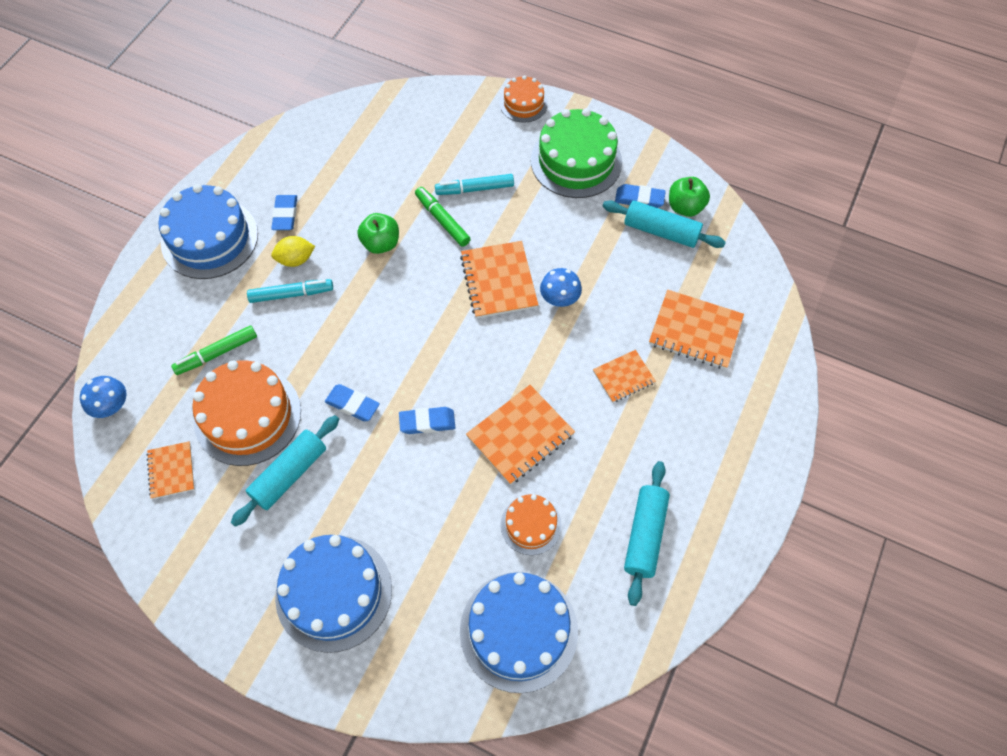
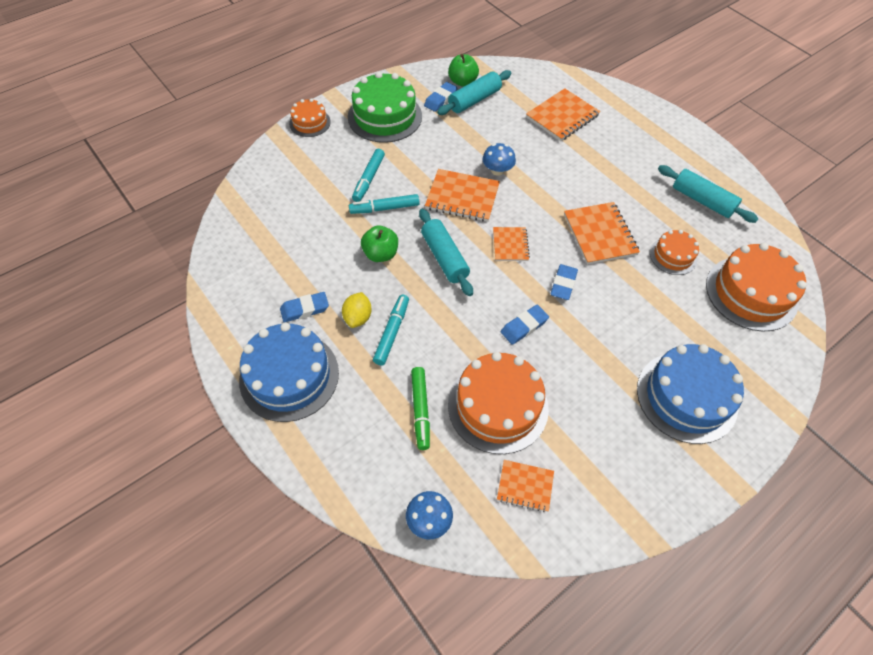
camera: 65 degrees left, 5 degrees down
turquoise rolling pin [231,415,339,527] -> turquoise rolling pin moved to [419,209,473,296]
blue eraser [271,195,297,230] -> blue eraser turned 45 degrees counterclockwise [280,292,329,322]
green marker [415,187,471,247] -> turquoise marker [349,194,420,214]
blue cake [460,572,578,693] -> orange cake [706,243,807,332]
orange notebook [593,350,656,403] -> orange notebook moved to [493,227,530,261]

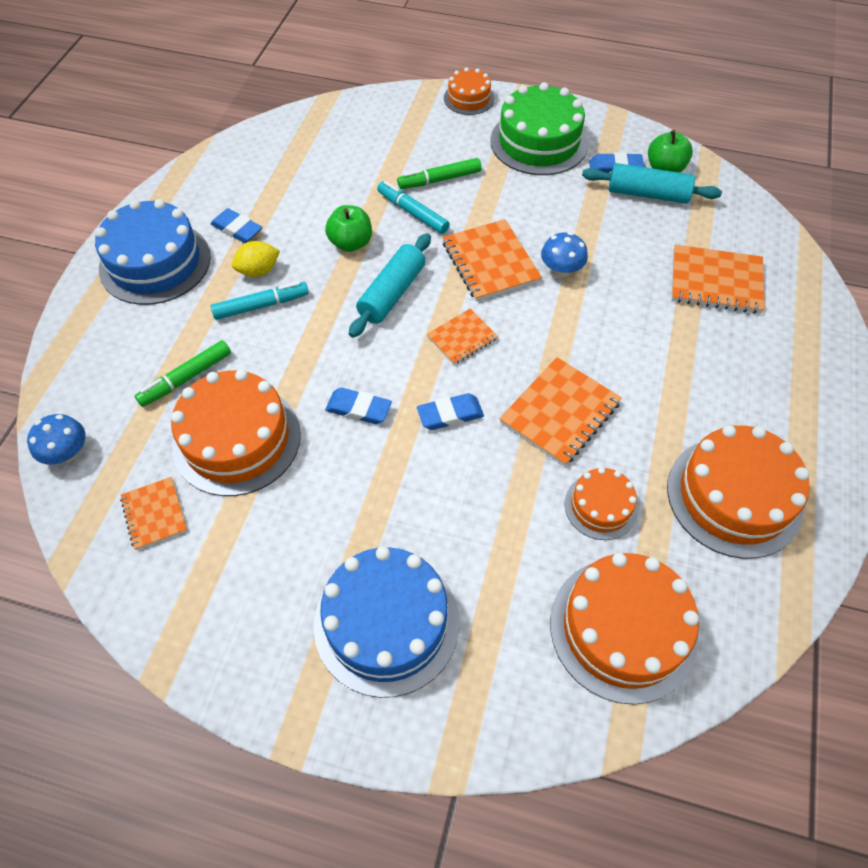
camera: 55 degrees right, 0 degrees up
turquoise marker [352,149,385,202] -> green marker [397,158,482,189]
turquoise rolling pin [658,165,758,223] -> orange cake [667,425,810,559]

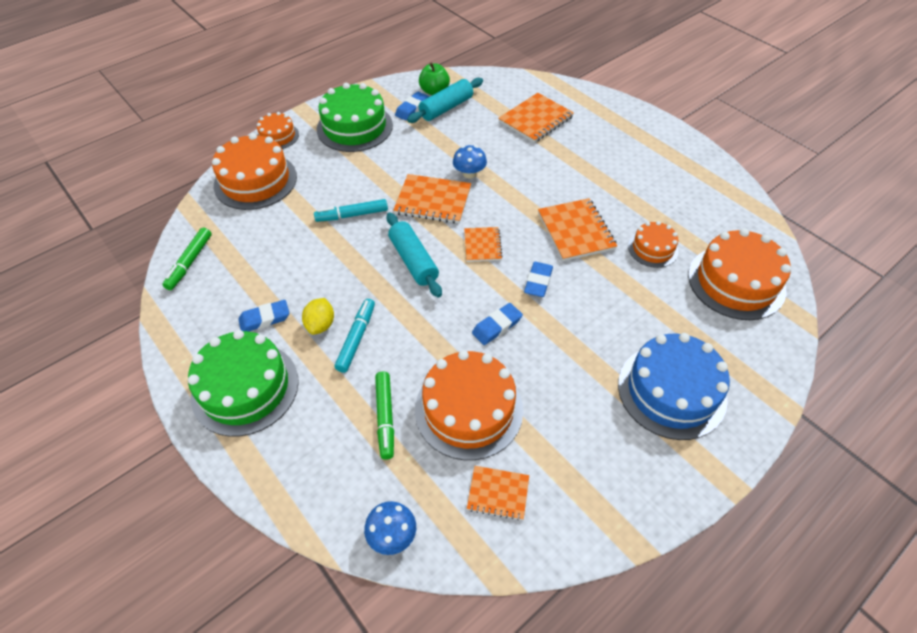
camera: 55 degrees left, 5 degrees down
blue cake [95,199,211,305] -> green cake [188,330,299,437]
green apple [325,205,372,252] -> none
green marker [397,158,482,189] -> green marker moved to [162,228,212,290]
orange cake [667,425,810,559] -> orange cake moved to [212,133,297,210]

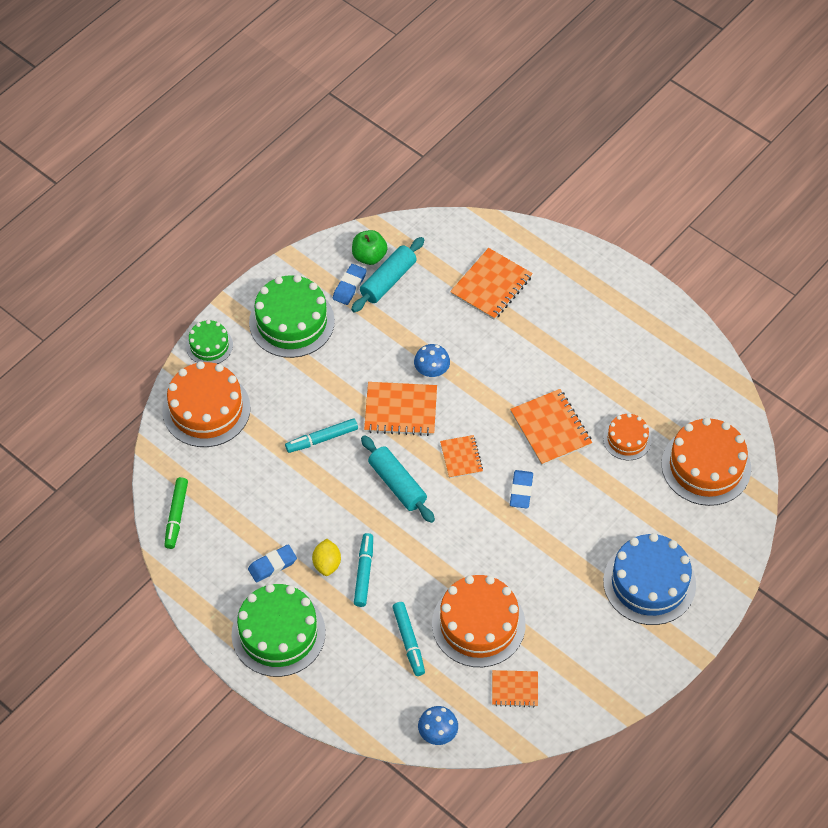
camera: 10 degrees left, 5 degrees up
orange cake [257,112,299,149] -> green cake [186,320,233,364]
green marker [375,372,394,460] -> turquoise marker [392,602,425,676]
blue eraser [472,303,523,345] -> none

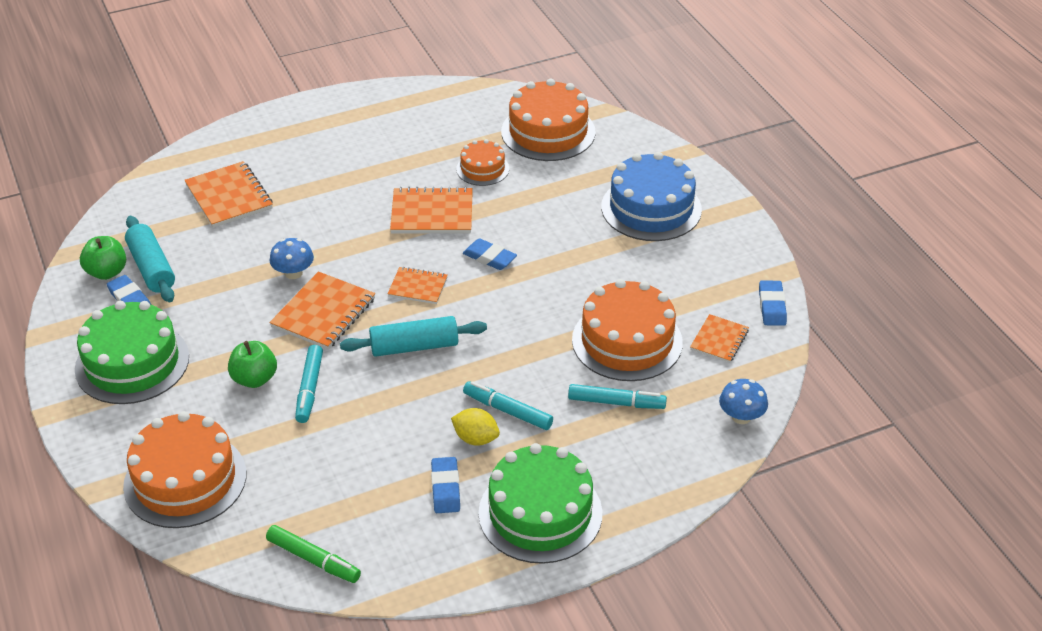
camera: 65 degrees left, 15 degrees down
green cake [186,320,233,364] -> none
none -> green apple [228,341,277,388]
none -> blue eraser [759,280,787,326]

